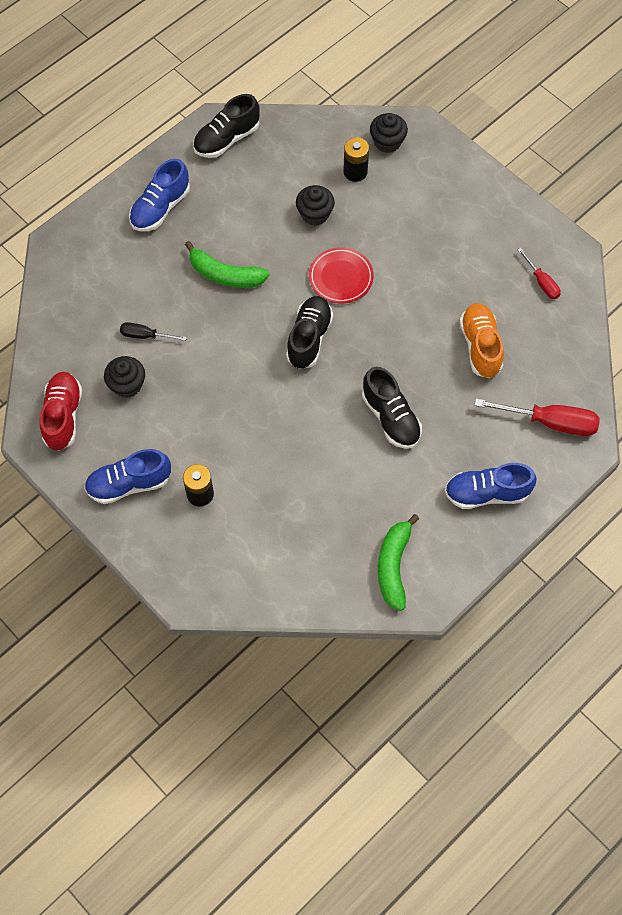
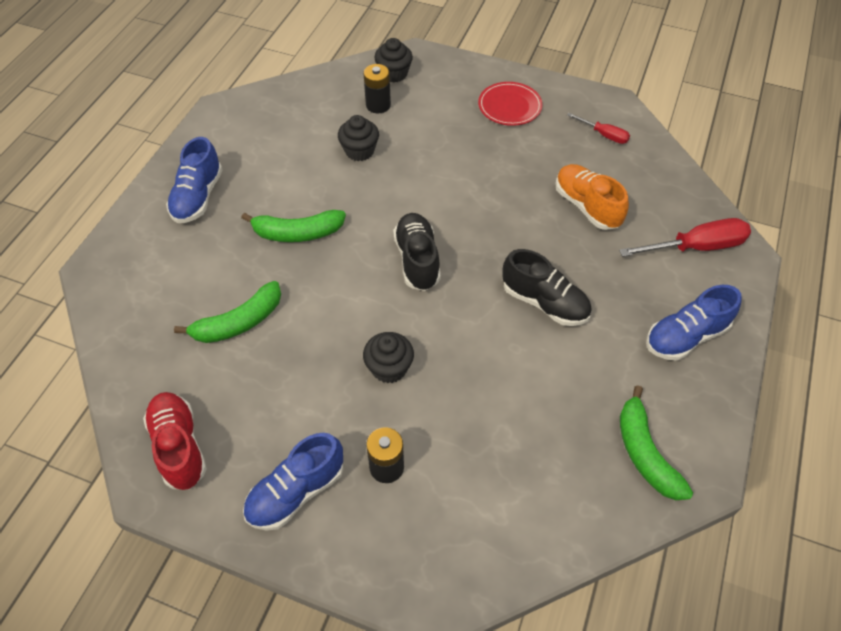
camera: 25 degrees left, 10 degrees down
black cupcake [104,356,145,398] -> black cupcake moved to [363,332,414,383]
black screwdriver [120,322,187,341] -> green banana [174,281,281,343]
black shoe [193,94,260,158] -> none
red plate [309,247,374,303] -> red plate moved to [478,82,543,126]

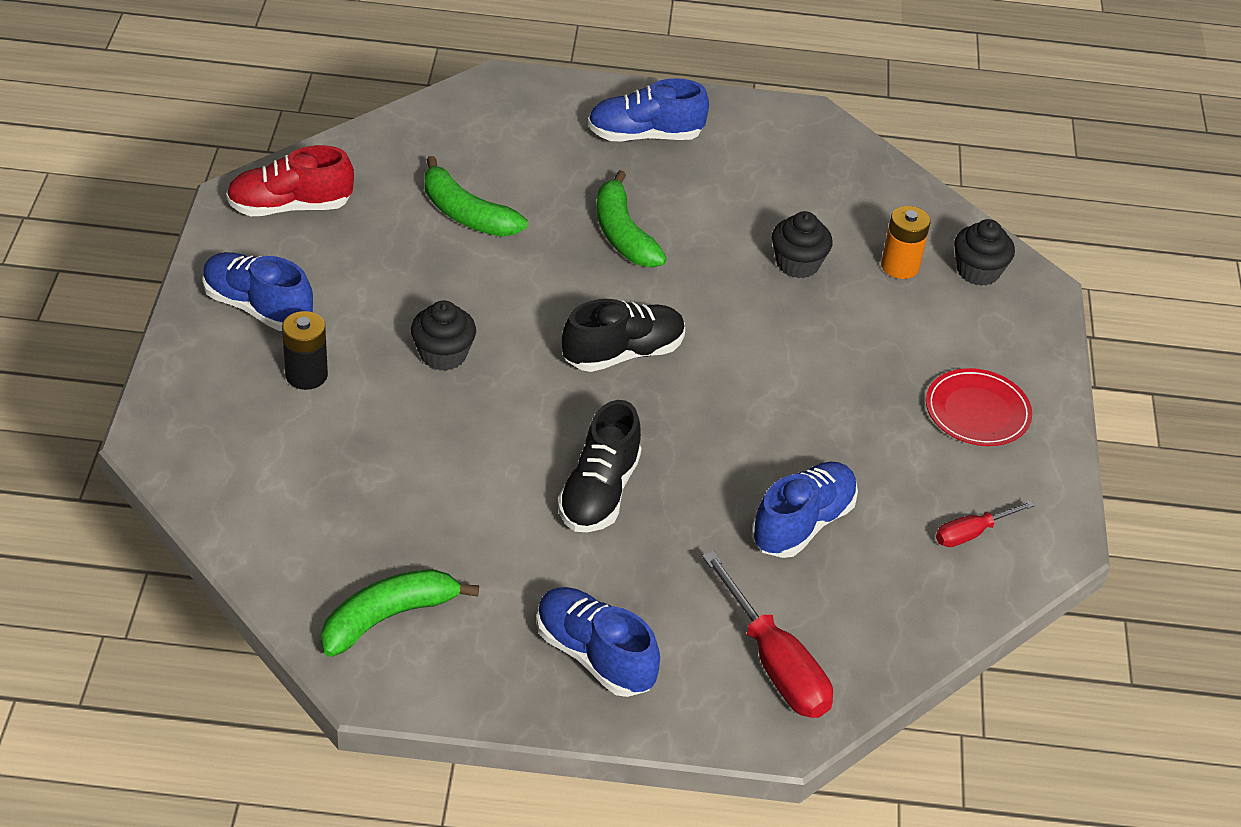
camera: 70 degrees right, 10 degrees down
red shoe [143,392,207,490] -> red shoe turned 150 degrees counterclockwise [226,145,354,216]
black battery [363,64,391,114] -> orange battery [881,206,930,279]
orange shoe [555,164,629,230] -> blue shoe [752,461,858,558]
red screwdriver [567,113,630,144] -> red screwdriver turned 45 degrees clockwise [936,501,1035,547]

